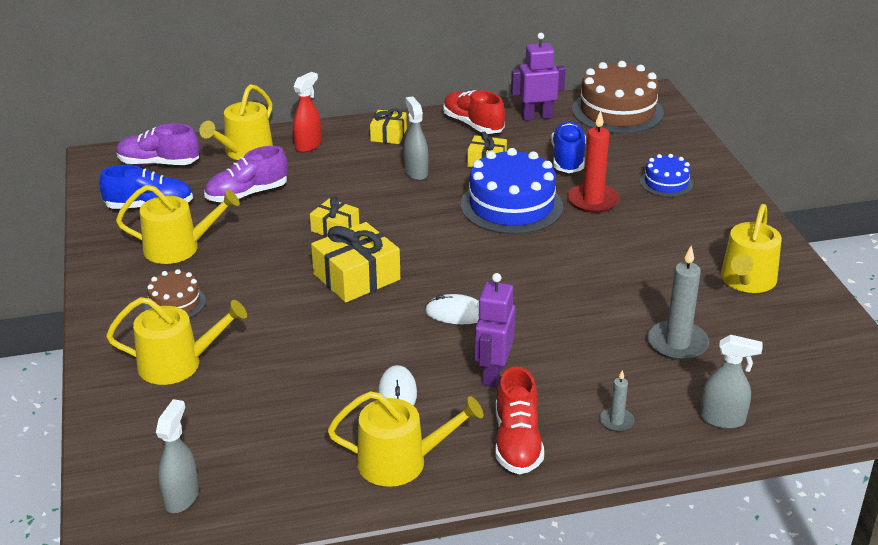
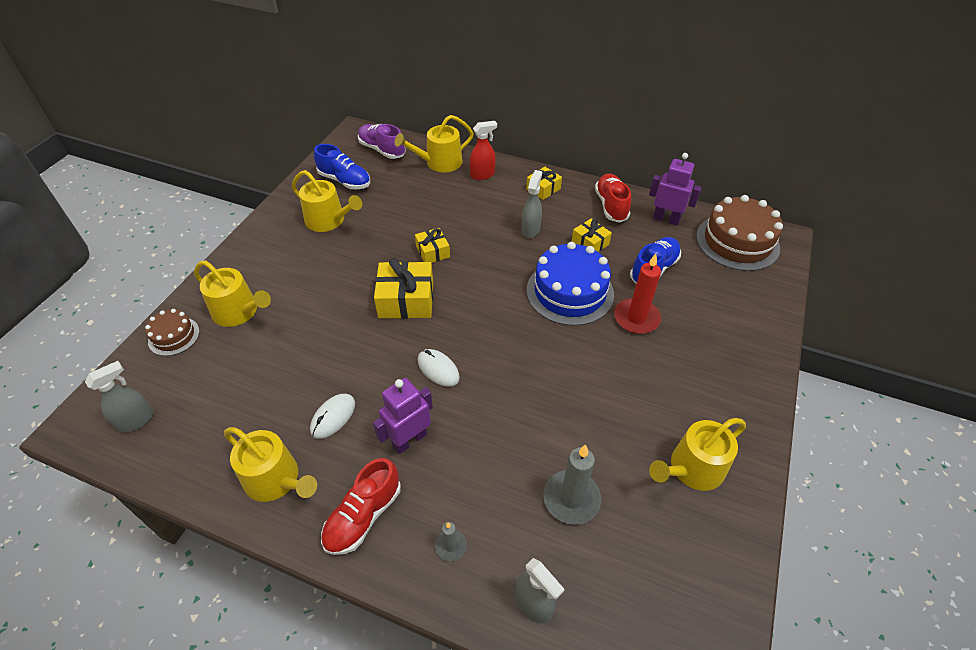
camera: 35 degrees right, 15 degrees up
brown cake [144,269,206,318] -> brown cake moved to [145,309,200,356]
purple shoe [204,146,288,202] -> none
blue cake [640,154,693,197] -> none

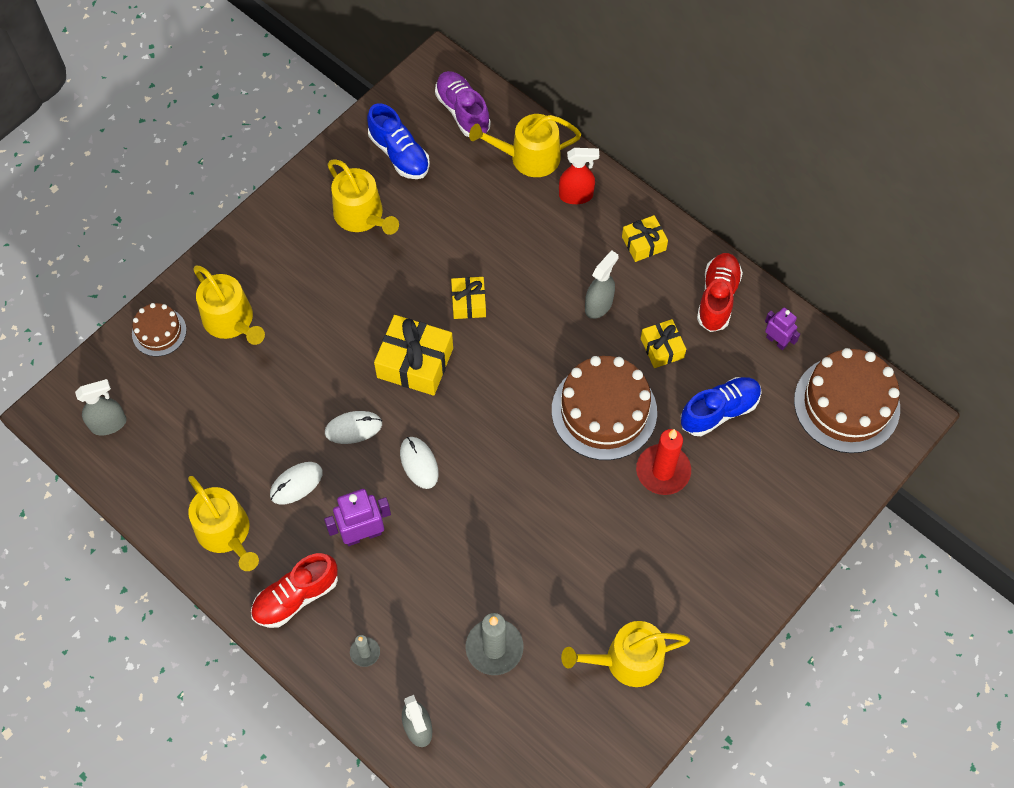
camera: 20 degrees right, 15 degrees up
blue cake [527,242,614,326] -> brown cake [552,356,657,460]
purple robot [649,153,702,226] -> purple robot [765,307,800,350], size x0.63
none -> white mouse [325,411,382,444]

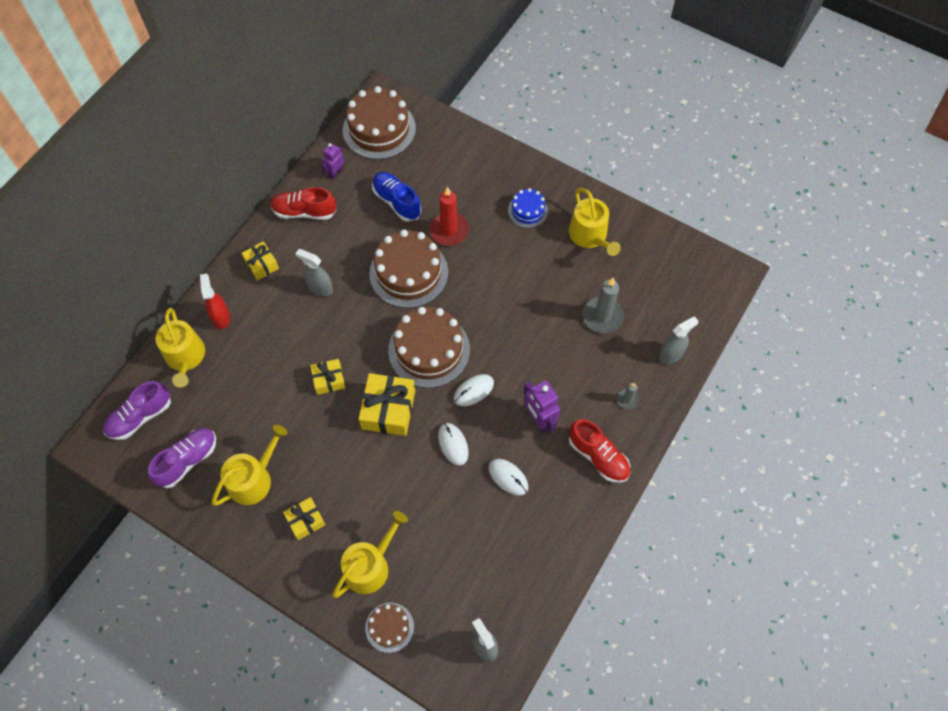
camera: 100 degrees left, 0 degrees up
yellow watering can [188,476,259,571] -> none
blue shoe [367,103,430,179] -> purple shoe [148,428,216,488]
yellow gift [641,319,686,368] -> yellow gift moved to [283,497,326,540]
none -> brown cake [388,307,470,388]
none -> blue cake [508,188,548,228]

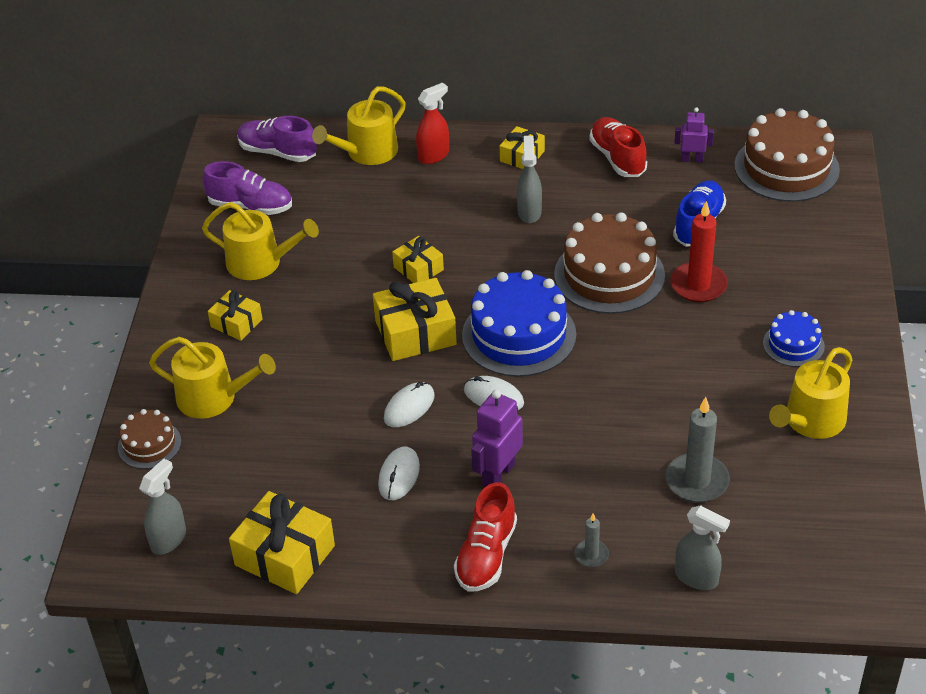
camera: 65 degrees right, 20 degrees down
brown cake [388,307,470,388] -> blue cake [462,270,576,377]
none -> yellow gift [229,491,335,594]

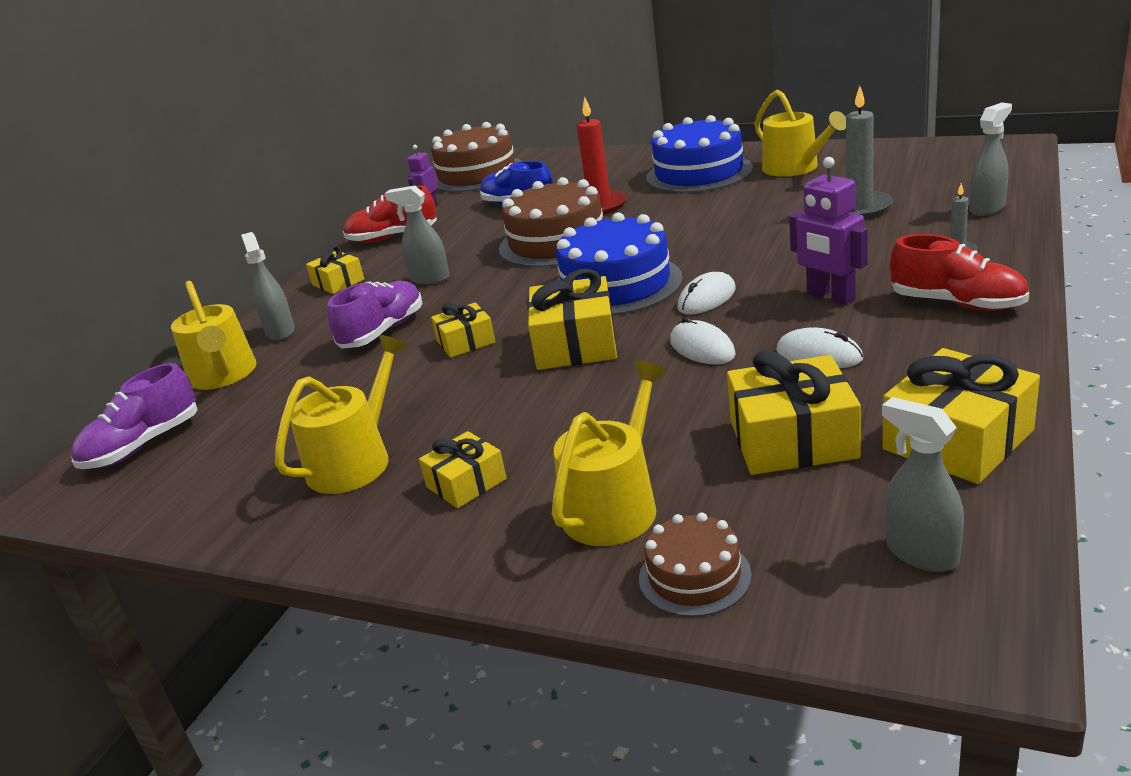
camera: 70 degrees left, 15 degrees down
purple shoe [202,161,292,215] -> purple shoe moved to [328,281,422,349]
red spray bottle [416,83,449,164] -> grey spray bottle [241,232,295,341]
blue cake [763,310,825,367] -> blue cake [646,115,753,193], size x1.90
none -> yellow gift [727,350,861,475]

